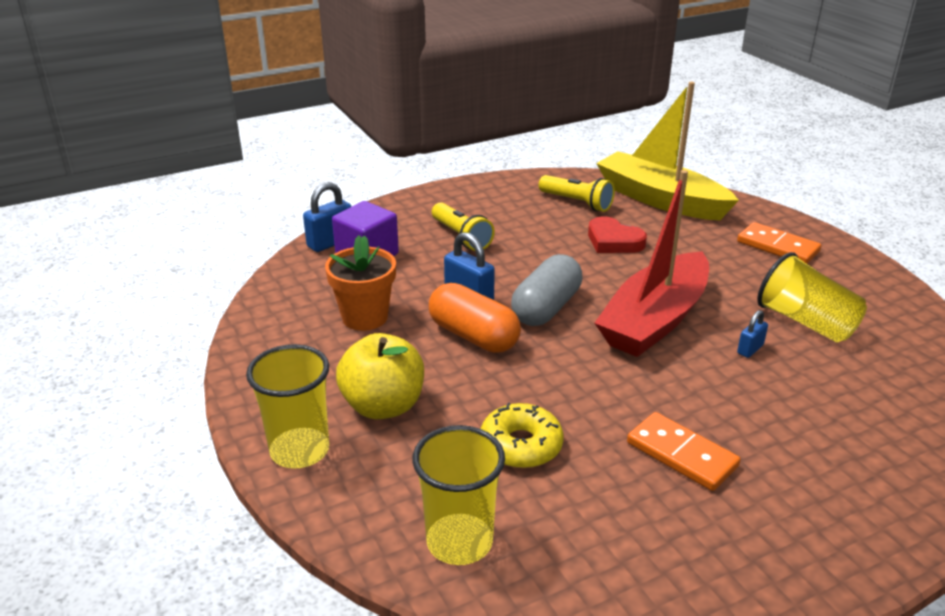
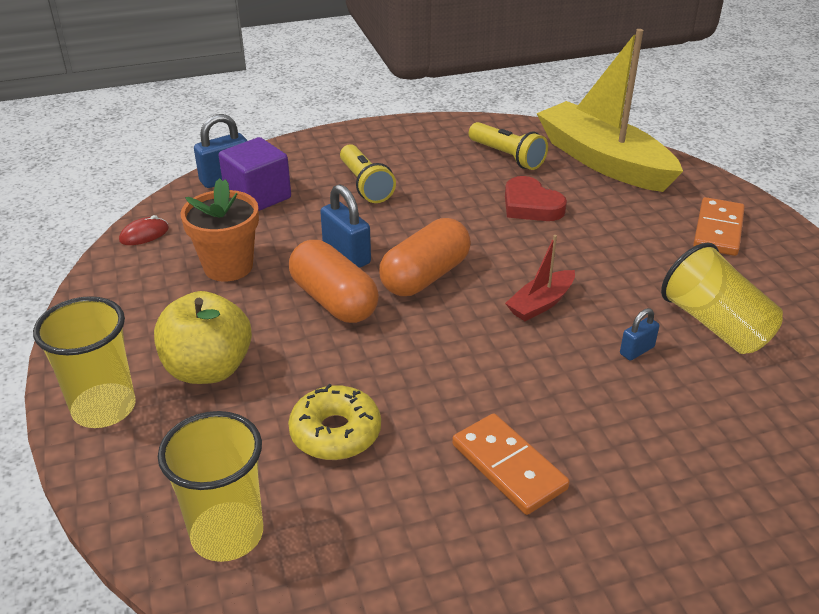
camera: 10 degrees right, 5 degrees up
grey capsule [511,254,582,326] -> orange capsule [379,218,471,296]
red boat [595,170,709,357] -> red boat [505,235,575,321], size x0.44
orange domino [737,222,821,264] -> orange domino turned 60 degrees clockwise [693,197,745,256]
none -> red mouse [119,215,169,245]

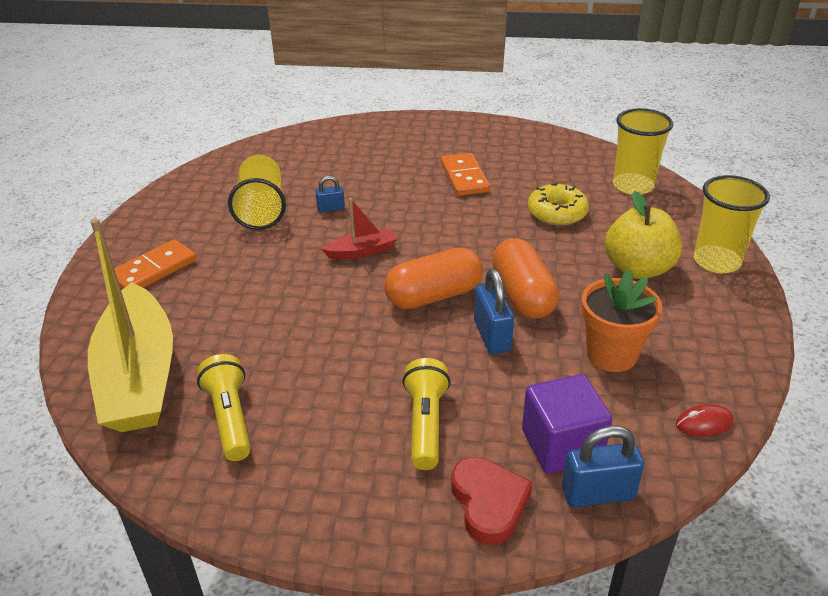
camera: 155 degrees left, 0 degrees up
red heart [505,176,567,221] -> red heart moved to [451,457,533,545]

